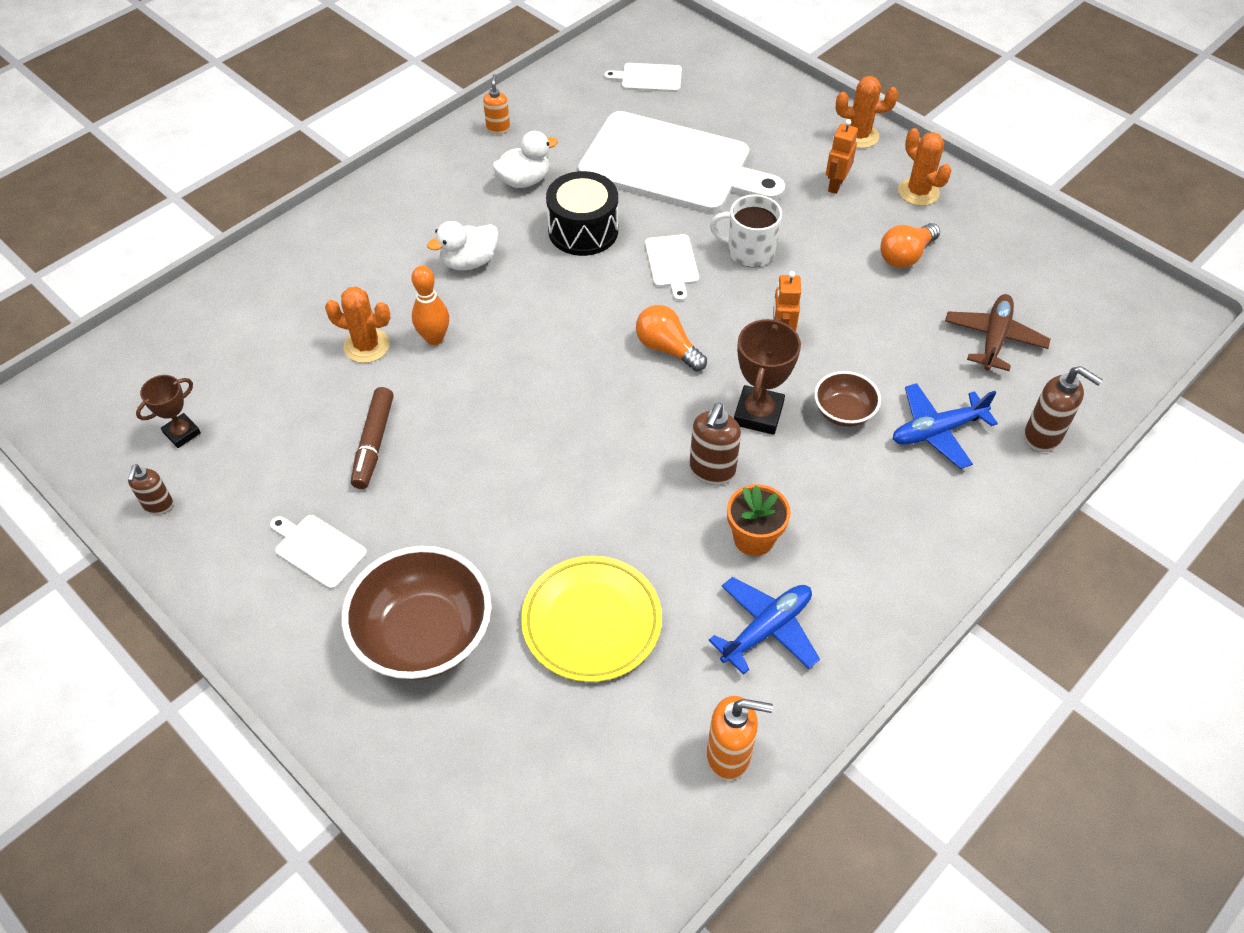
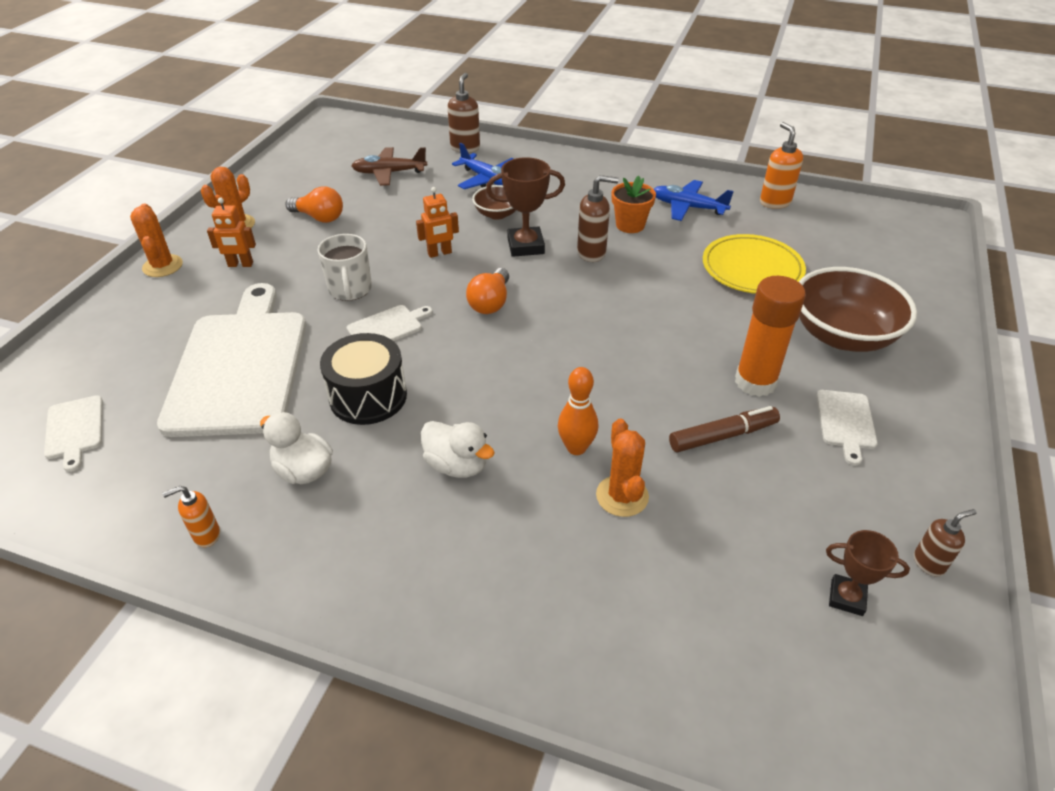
camera: 115 degrees left, 10 degrees down
none -> orange glue stick [735,276,806,397]

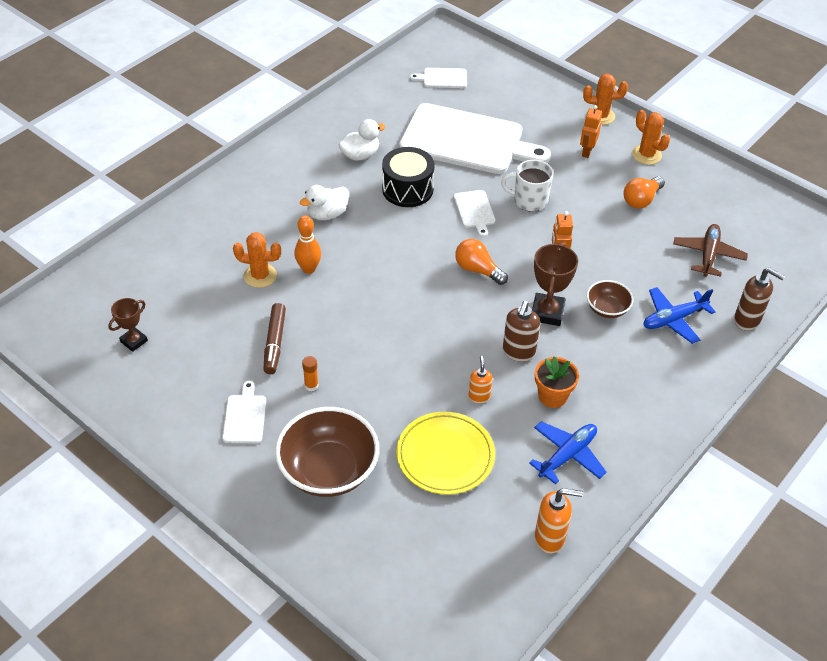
camera: 110 degrees right, 5 degrees up
orange soap dispenser [162,486,220,547] -> orange soap dispenser moved to [468,356,493,403]
orange glue stick [735,276,806,397] -> orange glue stick [302,356,319,391], size x0.43
white cutting board [817,390,878,465] -> white cutting board turned 60 degrees clockwise [222,381,266,443]
brown soap dispenser [914,509,977,577] -> none

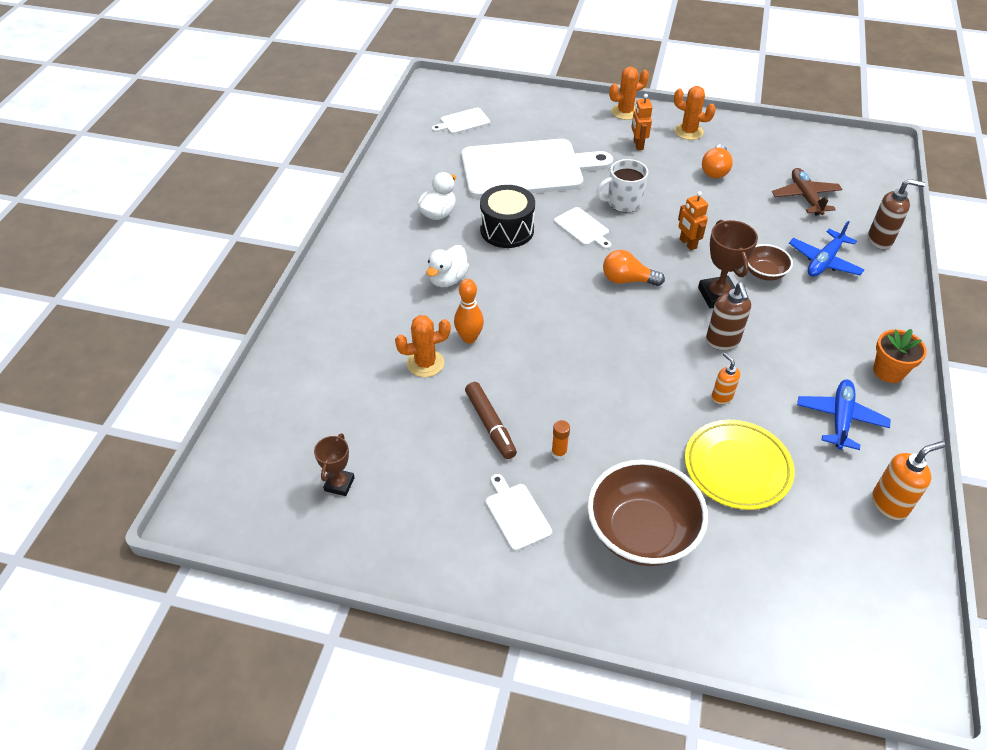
camera: 25 degrees left, 0 degrees up
orange flower pot [535,356,579,408] -> orange flower pot moved to [873,329,927,383]

